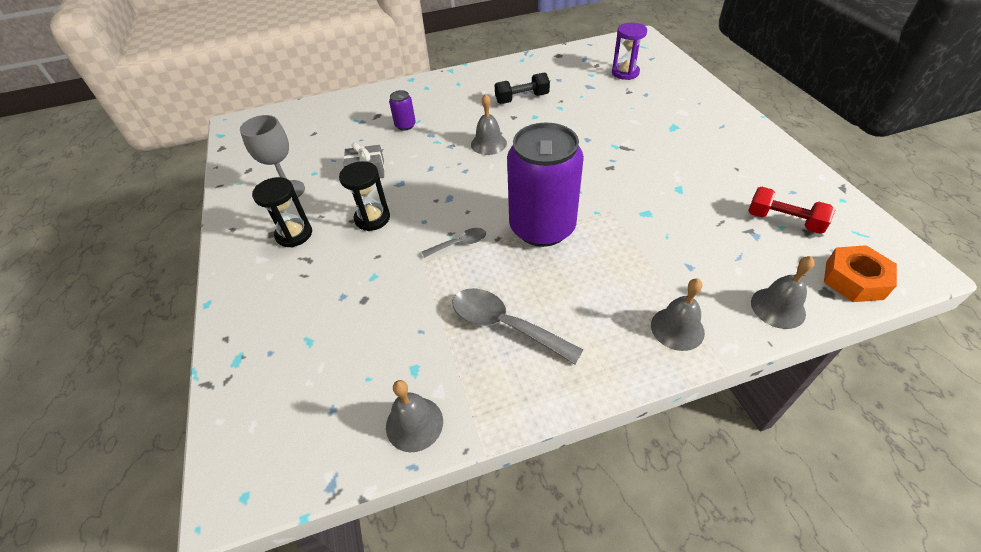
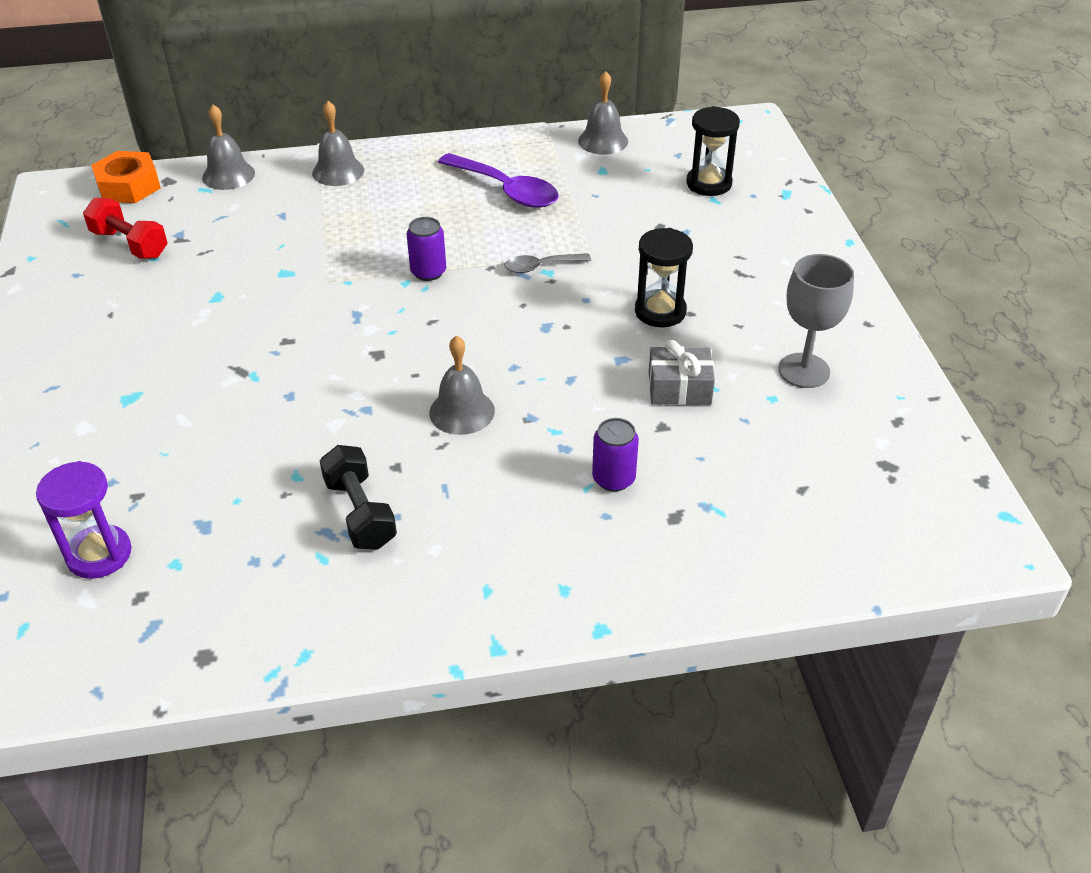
camera: 175 degrees left, 5 degrees down
black hourglass [252,177,312,247] -> black hourglass moved to [686,106,740,196]
grey spoon [453,288,584,365] -> purple spoon [438,153,559,208]
black dumbbell [495,72,550,104] -> black dumbbell turned 75 degrees clockwise [320,445,397,550]
purple can [507,123,584,247] -> purple can [406,217,446,281], size x0.41

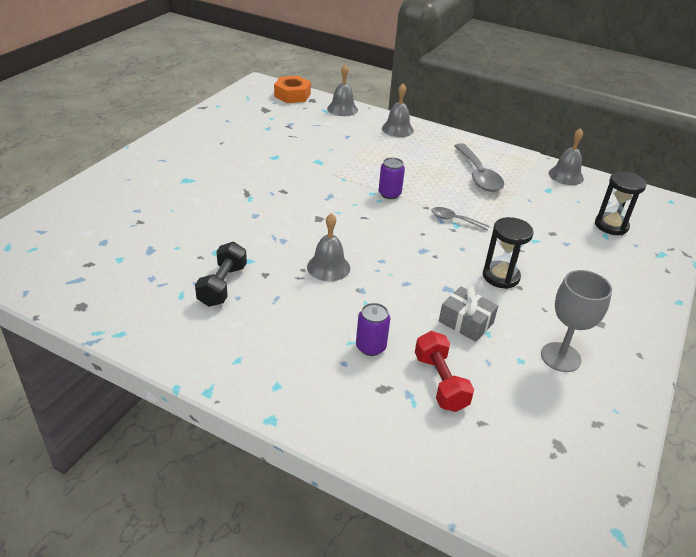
camera: 35 degrees right, 5 degrees down
purple hourglass [36,461,132,579] -> none
red dumbbell [83,198,168,259] -> red dumbbell moved to [415,331,474,412]
purple spoon [438,153,559,208] -> grey spoon [454,143,504,192]

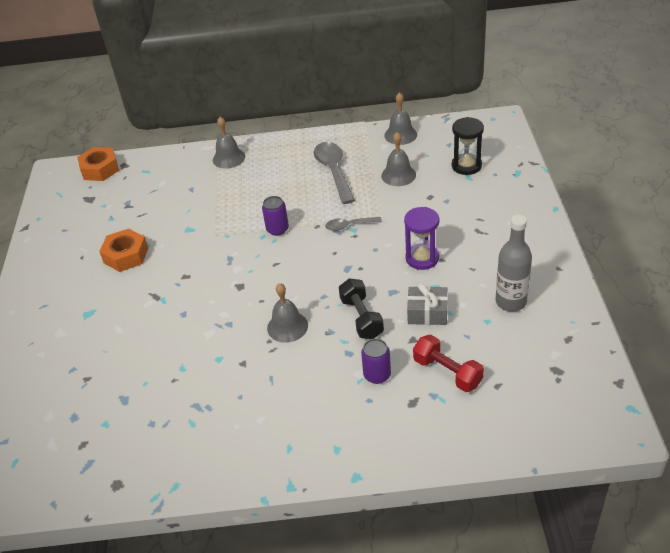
camera: 25 degrees left, 5 degrees up
black dumbbell [195,242,247,307] -> black dumbbell moved to [339,278,384,339]
grey bell [327,64,358,116] -> grey bell moved to [381,132,416,186]
grey spoon [454,143,504,192] -> grey spoon turned 150 degrees counterclockwise [314,142,355,204]
black hourglass [483,217,533,289] -> purple hourglass [404,207,439,270]
grey goblet [541,270,612,372] -> grey bottle [496,215,532,312]
none -> orange nut [99,229,148,272]

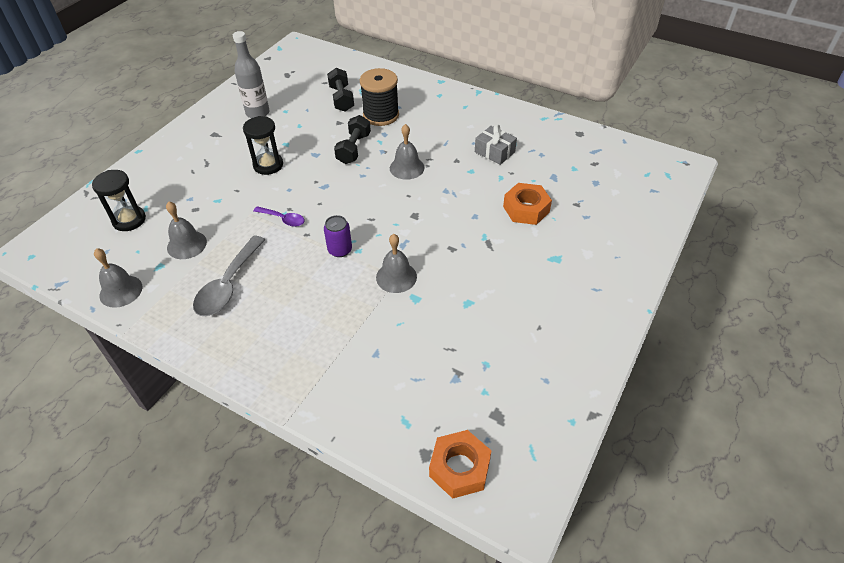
camera: 150 degrees left, 5 degrees up
orange nut [99,229,148,272] -> orange nut moved to [503,183,552,225]
grey bell [213,117,245,169] -> grey bell moved to [376,234,417,293]
grey spoon [325,217,382,231] -> purple spoon [253,206,305,227]
purple can [361,339,391,384] -> black spool [360,68,399,126]
purple hourglass [404,207,439,270] -> black hourglass [243,116,283,175]
grey gift [407,283,448,325] -> grey gift moved to [475,124,517,165]
red dumbbell [413,335,484,392] -> black dumbbell [327,68,354,112]

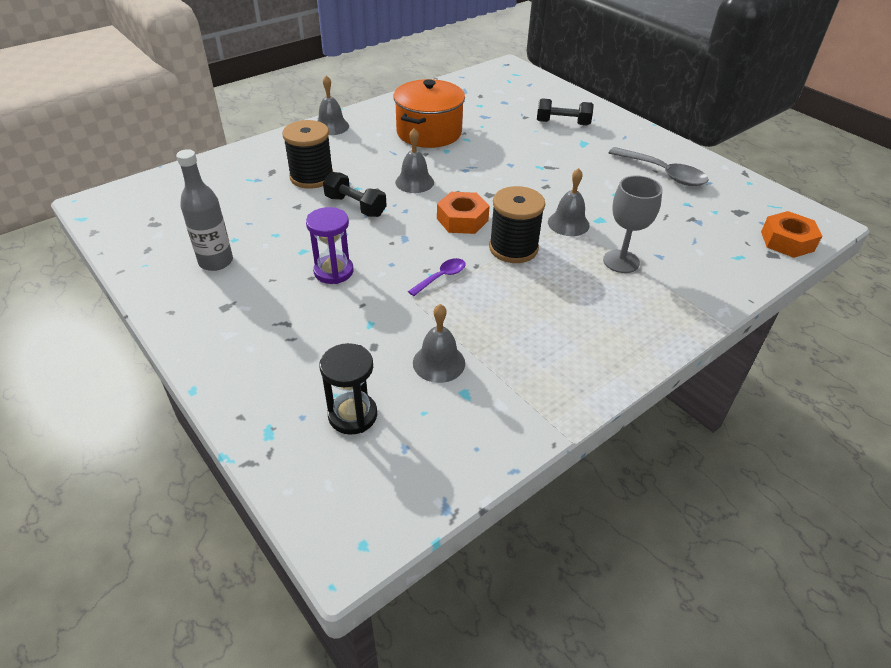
camera: 70 degrees left, 5 degrees down
grey bell [94,248,143,308] -> grey bell moved to [318,75,349,135]
grey spoon [193,236,265,316] -> grey spoon moved to [609,147,709,186]
black hourglass [243,116,283,175] -> purple hourglass [306,207,354,284]
purple can [324,215,352,257] -> black spool [489,186,545,263]
black dumbbell [327,68,354,112] -> black dumbbell moved to [537,98,594,125]
grey gift [475,124,517,165] -> orange pot [393,79,465,148]
orange nut [503,183,552,225] -> orange nut moved to [437,192,490,234]
none -> grey goblet [603,175,663,273]

